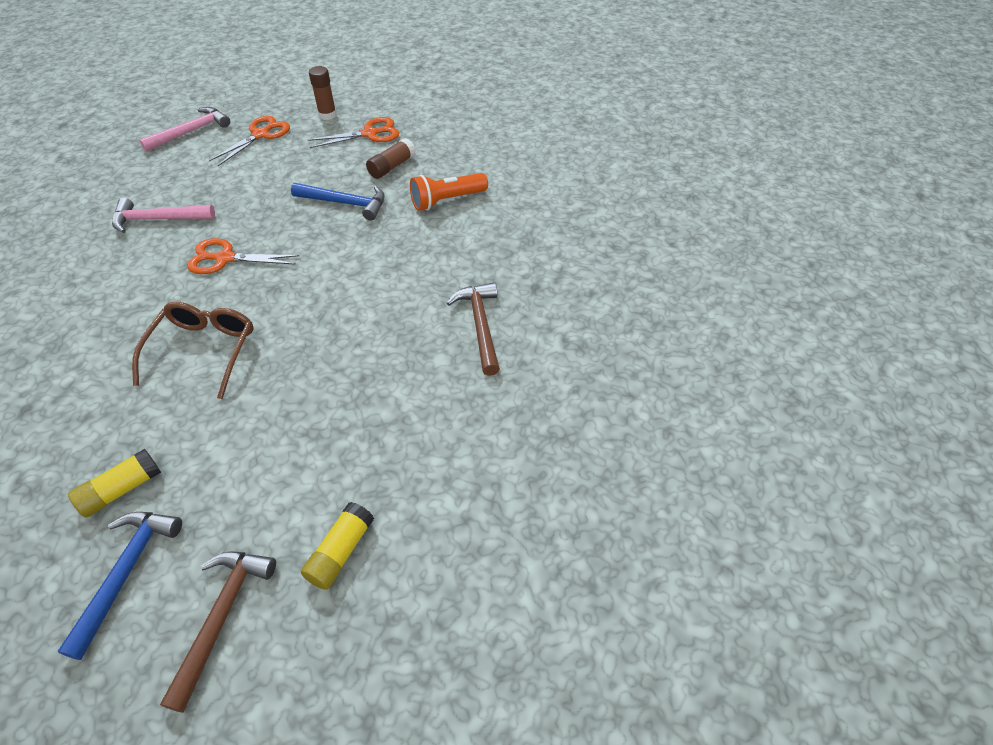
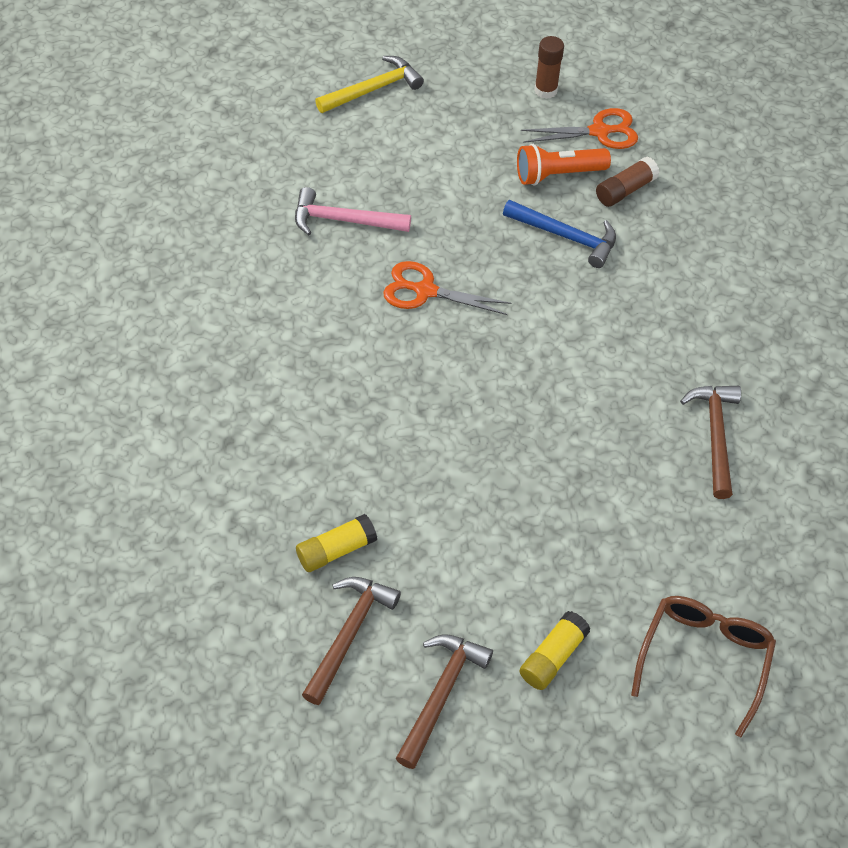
camera: 10 degrees right, 5 degrees up
blue hammer [57,512,182,660] -> brown hammer [302,577,401,705]
brown glasses [132,302,253,399] -> brown glasses moved to [631,596,776,737]
pink hammer [139,107,230,152] -> yellow hammer [315,56,424,113]
orange scissors [209,116,290,166] -> none
orange flashlight [410,173,488,211] -> orange flashlight moved to [517,144,611,186]

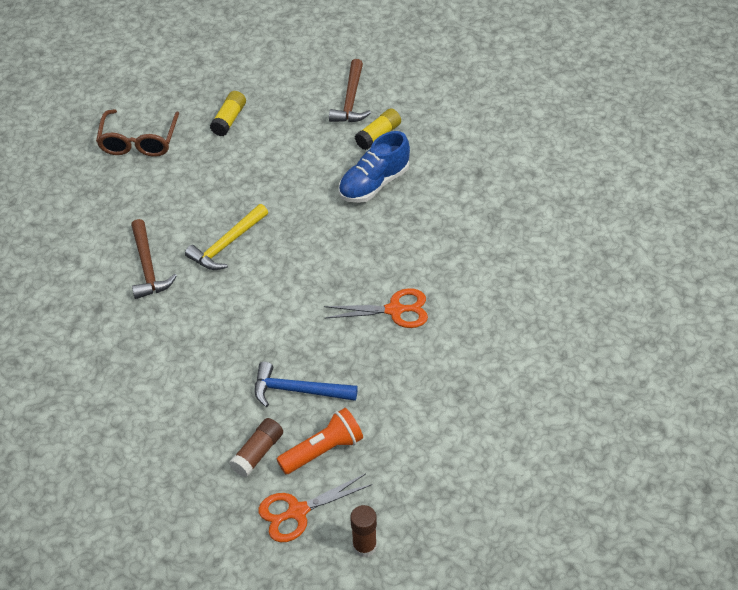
camera: 165 degrees right, 5 degrees down
pink hammer [295,187,411,235] -> none
yellow hammer [315,56,424,113] -> yellow hammer moved to [185,204,268,270]
brown hammer [396,634,493,769] -> none
none -> blue shoe [339,131,410,203]

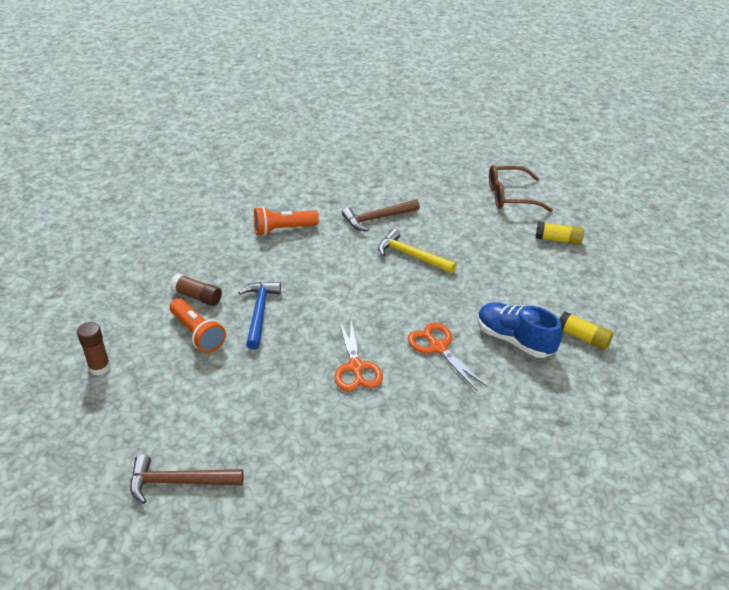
camera: 80 degrees right, 10 degrees down
orange scissors [258,474,372,542] -> orange scissors moved to [408,323,487,391]
brown hammer [329,59,371,122] -> brown hammer moved to [130,454,244,504]
none -> orange flashlight [254,207,319,236]

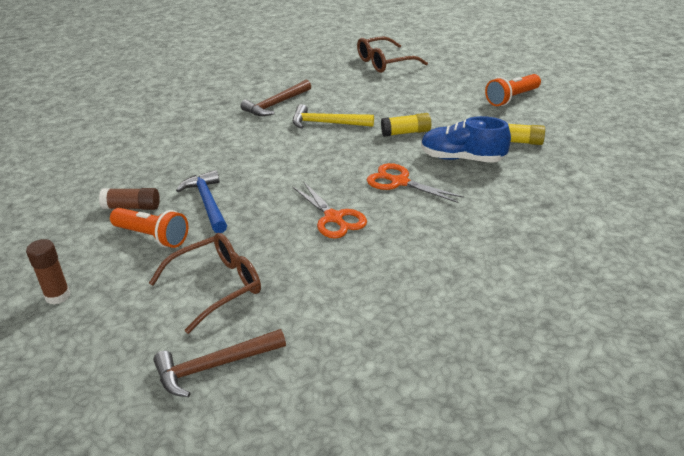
camera: 20 degrees left, 5 degrees down
orange flashlight [254,207,319,236] -> orange flashlight moved to [485,74,541,106]
yellow glue stick [536,222,584,245] -> yellow glue stick moved to [381,113,431,137]
none -> brown glasses [149,233,261,334]

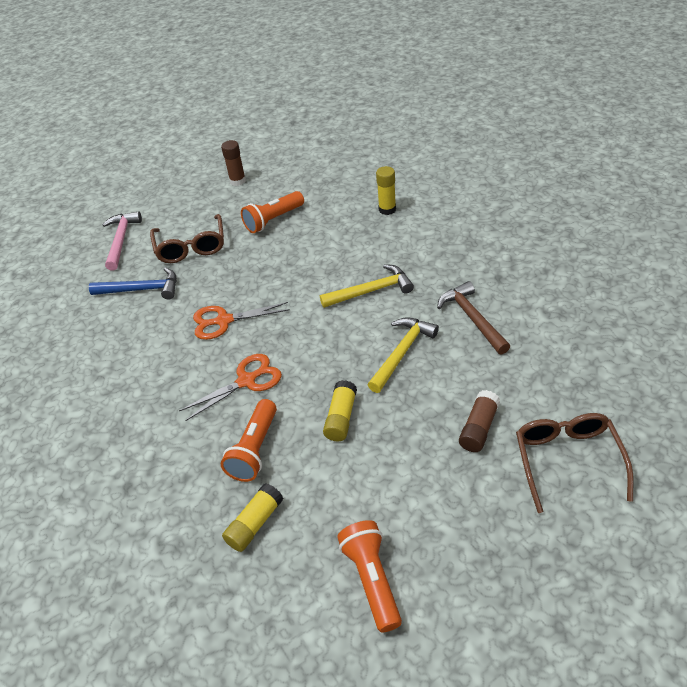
camera: 115 degrees right, 10 degrees up
brown glue stick [99,188,160,210] -> brown glue stick moved to [459,390,500,452]
brown hammer [153,329,286,397] -> pink hammer [102,211,142,271]
blue hammer [176,170,227,233] -> blue hammer moved to [89,267,176,300]
blue shoe [421,116,511,163] -> orange flashlight [221,399,277,482]
none -> yellow hammer [320,264,414,308]
none -> yellow glue stick [376,166,396,215]

